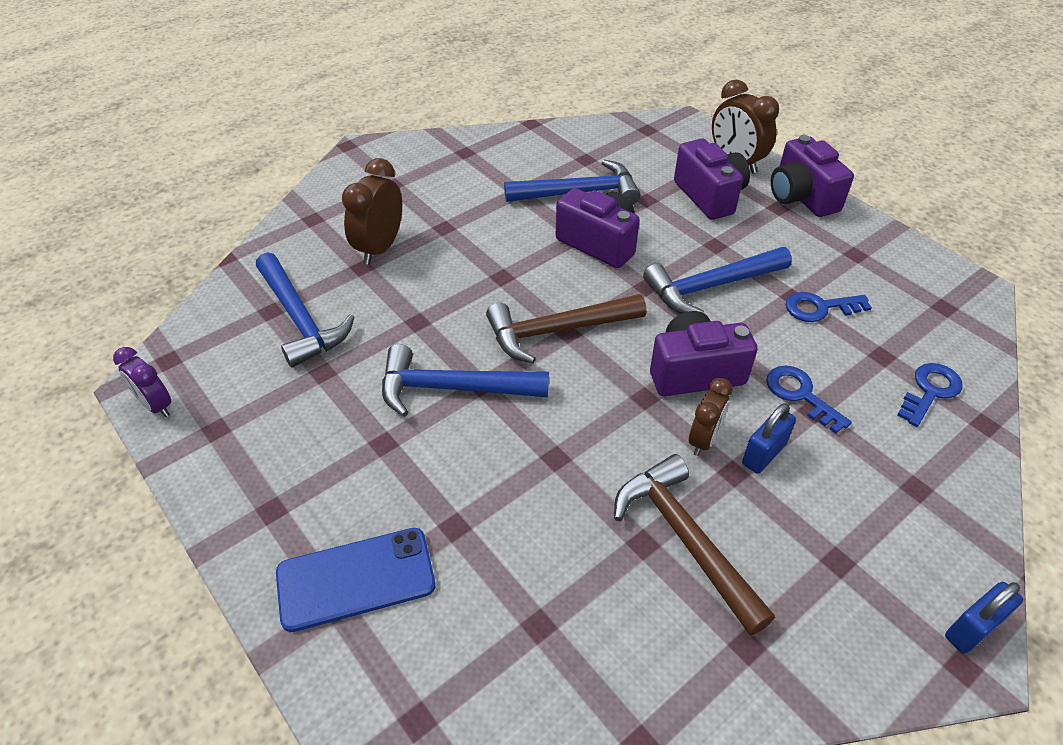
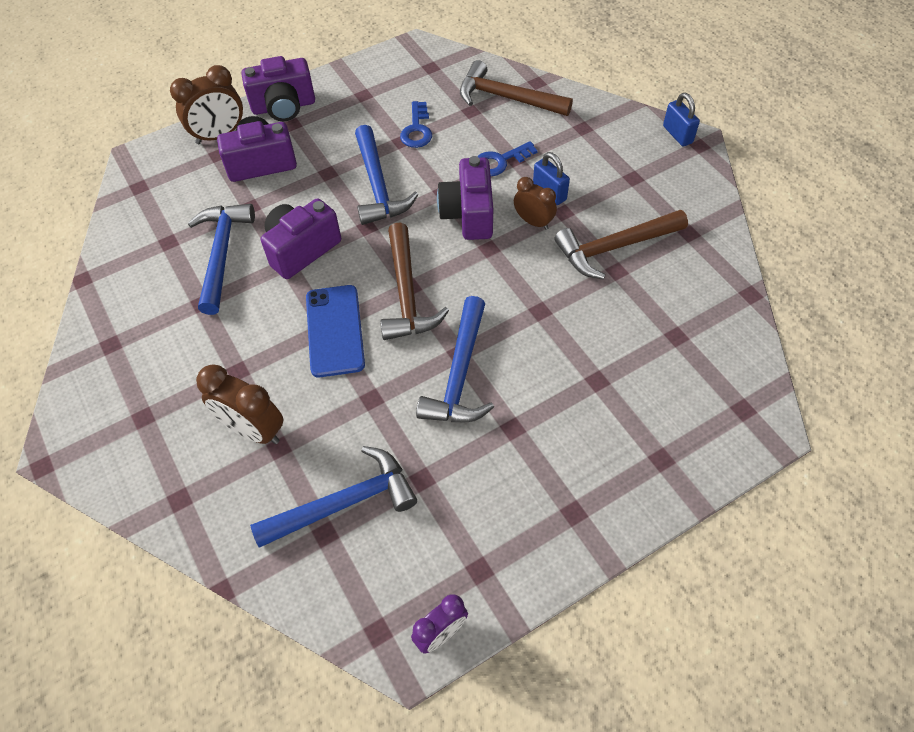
camera: 80 degrees left, 10 degrees up
blue phone [276,528,436,632] -> blue phone moved to [306,285,365,377]
blue key [897,363,963,427] -> brown hammer [460,60,573,116]

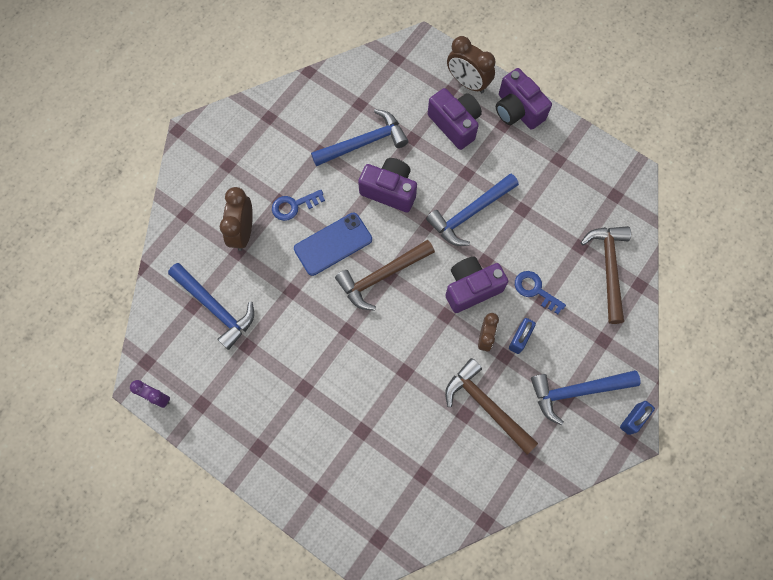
camera: 65 degrees right, 15 degrees up
blue key [400,101,432,148] -> blue key moved to [272,190,325,221]
blue hammer [416,296,494,422] -> blue hammer moved to [531,370,641,425]

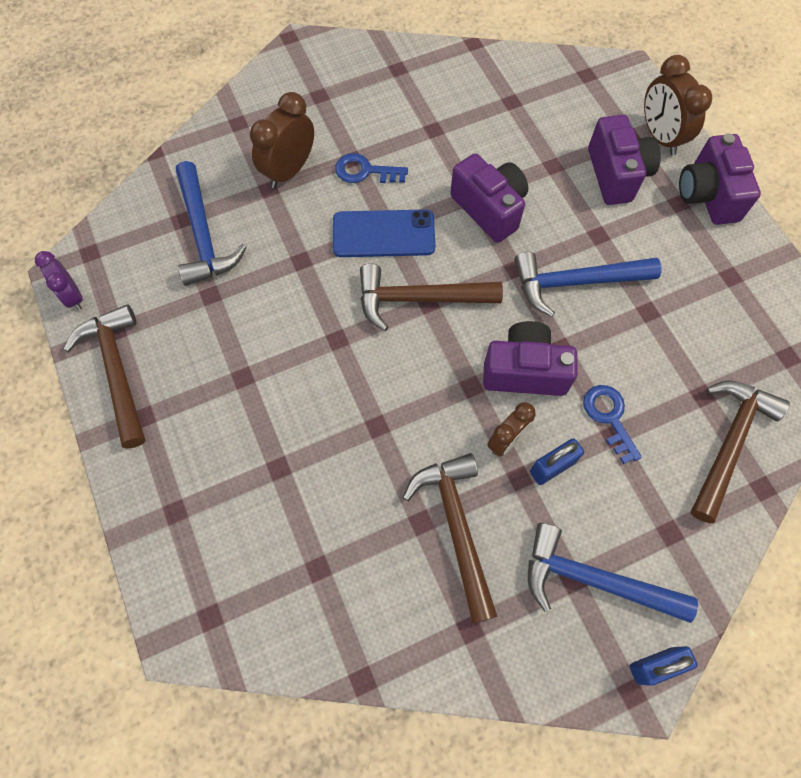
camera: 30 degrees right, 5 degrees down
blue hammer [311,109,409,166] -> none
none -> brown hammer [64,304,145,448]

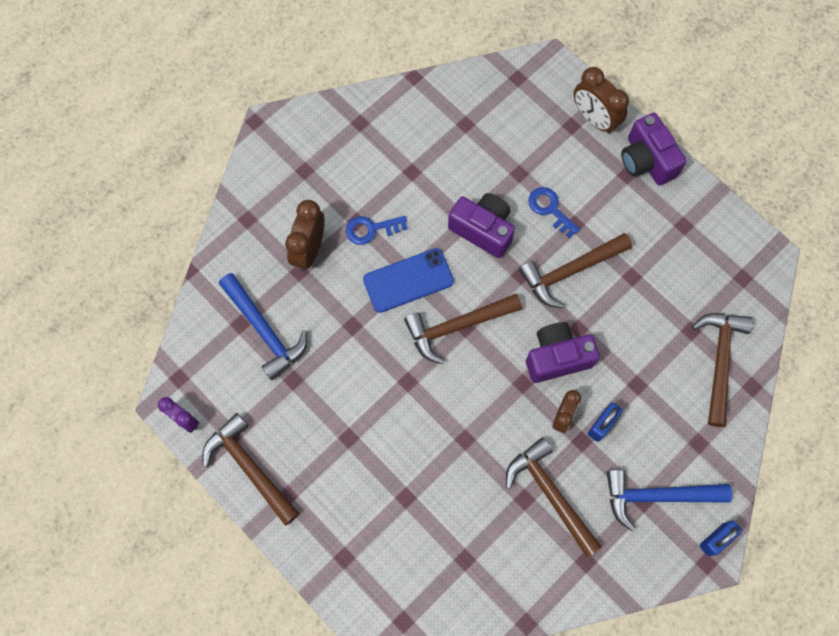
camera: 20 degrees left, 5 degrees up
blue hammer [514,252,661,317] -> brown hammer [519,233,632,308]
blue key [583,385,642,464] -> blue key moved to [528,187,580,238]
purple camera [588,115,661,205] -> none

